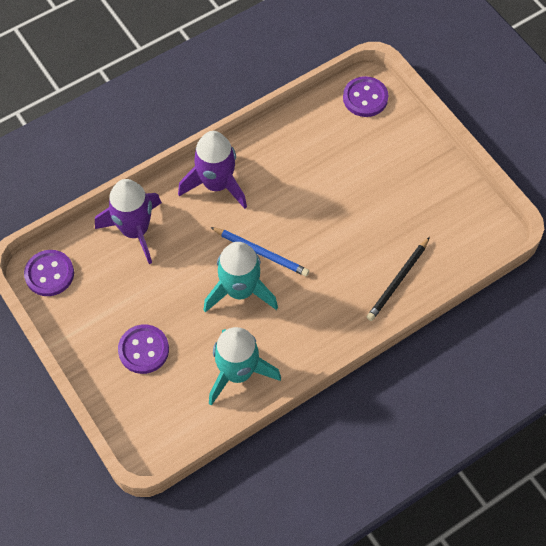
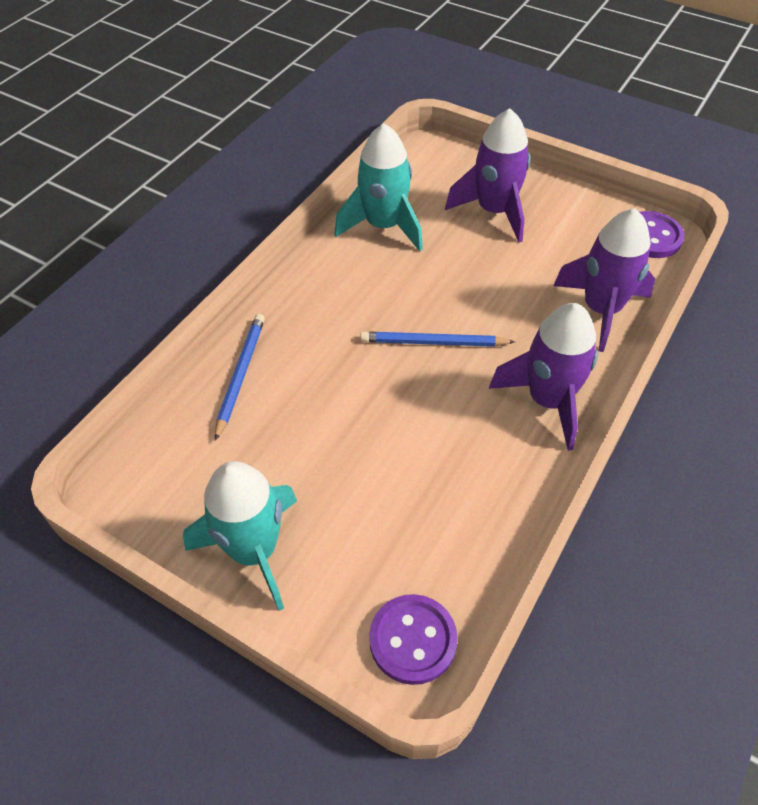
camera: 155 degrees right, 10 degrees down
purple button [118,324,169,374] -> purple rocket [445,108,531,243]
turquoise rocket [203,242,278,312] -> turquoise rocket moved to [183,461,297,611]
black pencil [367,237,430,321] -> blue pencil [215,314,265,441]

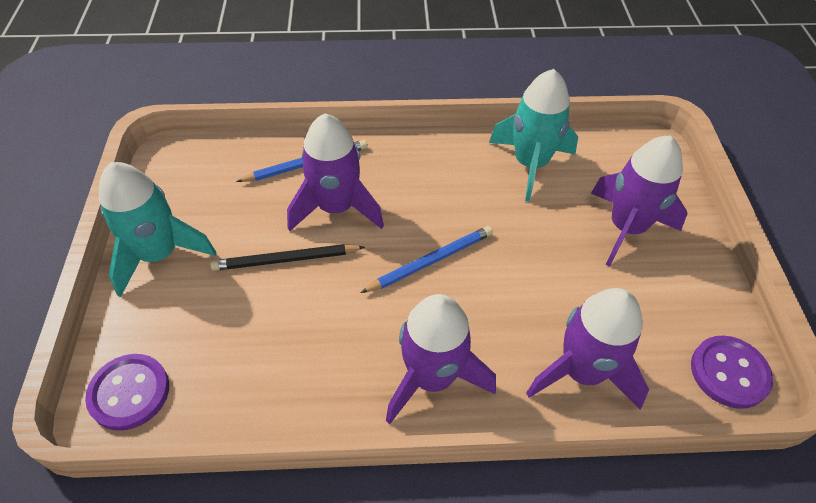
camera: 55 degrees right, 0 degrees up
blue pencil [360,331,515,347] -> blue pencil turned 90 degrees clockwise [361,226,493,293]
none -> black pencil [210,244,365,271]
none -> purple rocket [287,113,384,231]

